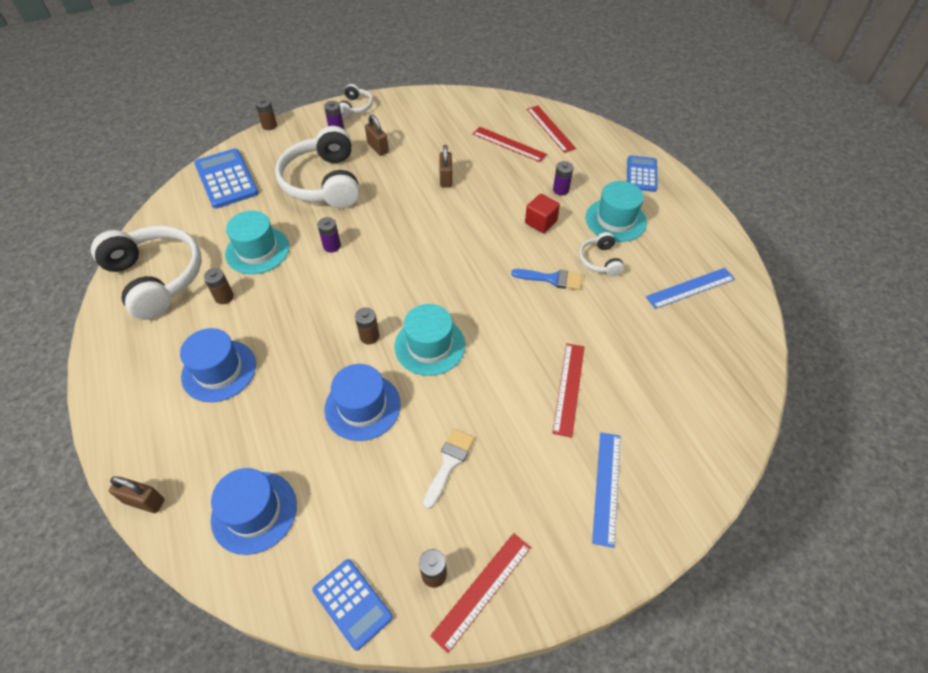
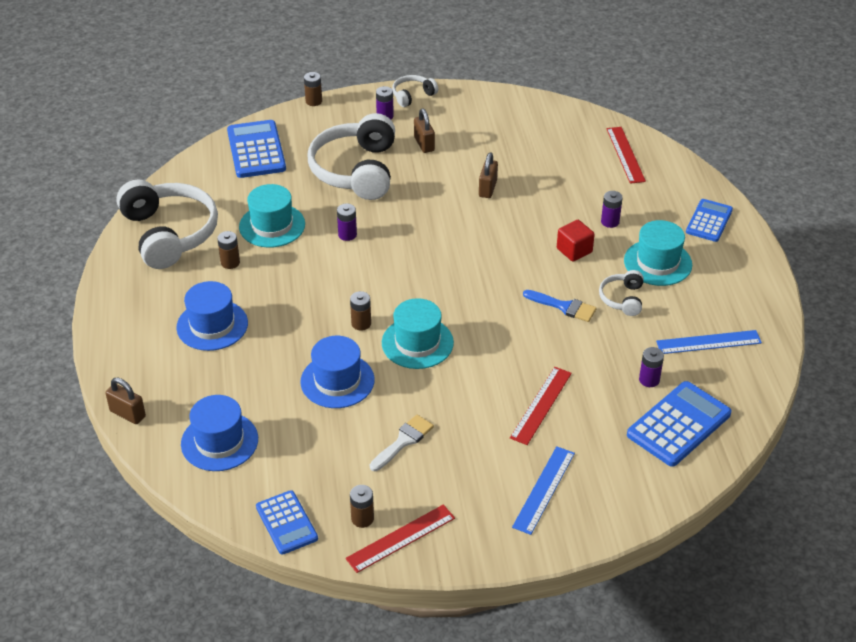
camera: 15 degrees right, 10 degrees down
white headphones [339,84,373,117] -> white headphones turned 150 degrees counterclockwise [392,75,438,107]
red ruler [473,127,547,162] -> none
none -> blue calculator [627,381,731,467]
none -> purple battery [639,347,664,387]

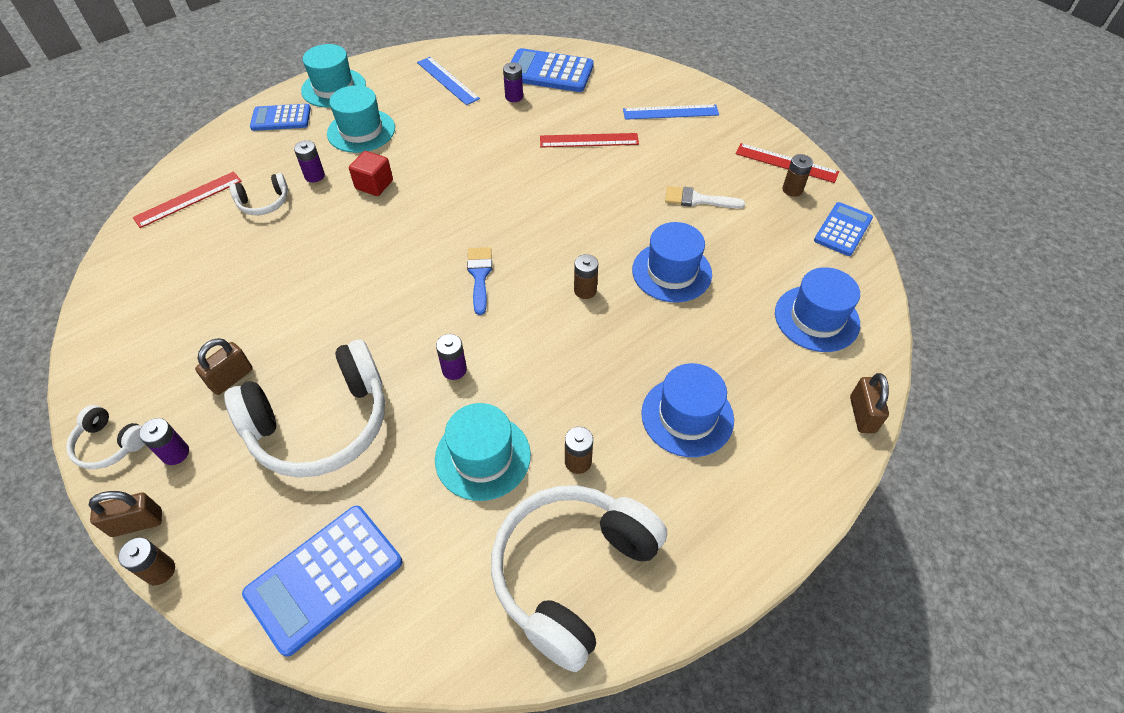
camera: 120 degrees left, 10 degrees up
turquoise hat [382,298,454,369] -> turquoise hat moved to [301,44,366,108]
brown padlock [479,152,498,198] -> brown padlock moved to [89,491,162,537]
blue brush [523,290,597,322] -> blue brush moved to [467,247,492,315]
white headphones [599,270,644,316] -> white headphones moved to [230,173,289,215]

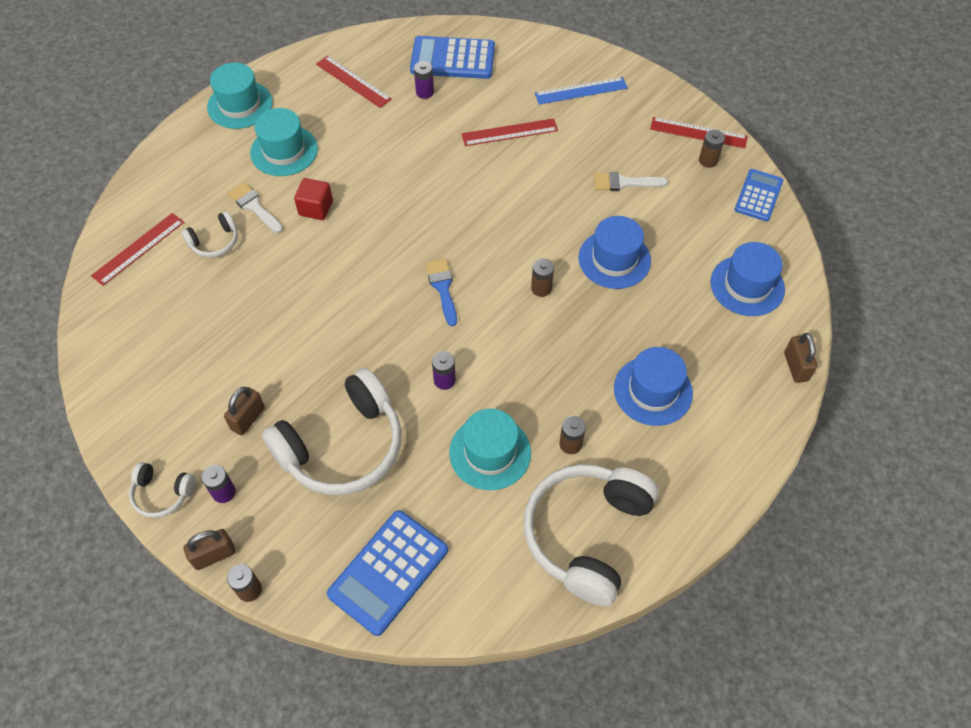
camera: 10 degrees left, 5 degrees up
blue calculator [250,104,311,131] -> none
purple battery [294,140,325,183] -> white brush [228,182,283,233]
blue ruler [417,57,480,105] -> red ruler [316,55,392,108]

